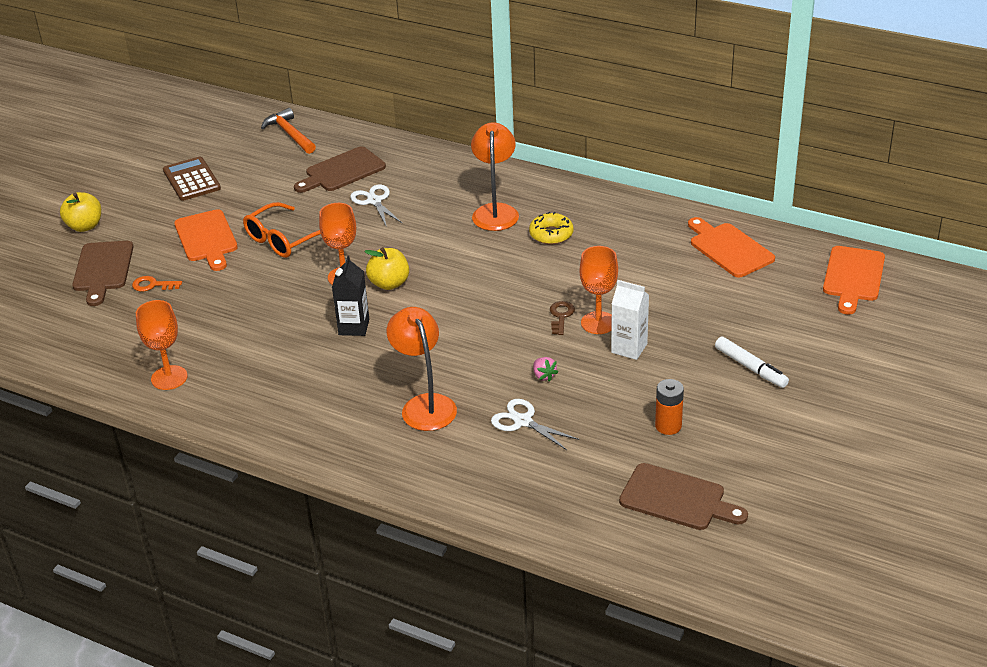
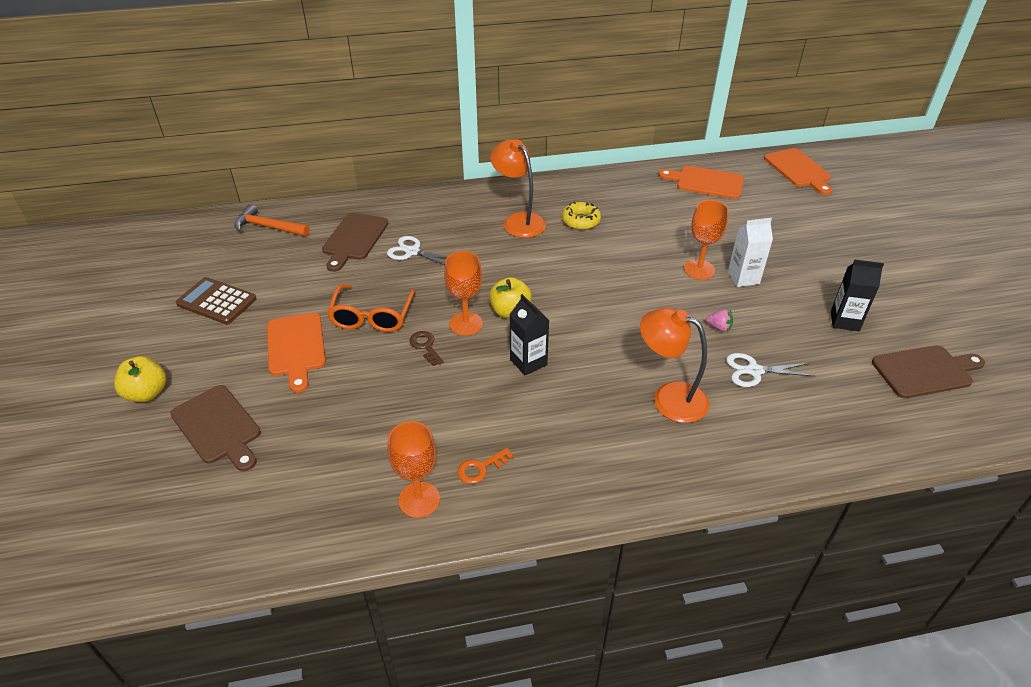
camera: 40 degrees left, 5 degrees up
orange key [132,276,182,292] -> orange key moved to [457,448,513,484]
orange cutting board [174,209,238,271] -> orange cutting board turned 45 degrees clockwise [267,313,326,393]
brown key [550,301,575,335] -> brown key moved to [409,331,444,366]
orange battery [655,379,684,435] -> black carton [831,260,884,331]
white marker [715,337,789,388] -> none

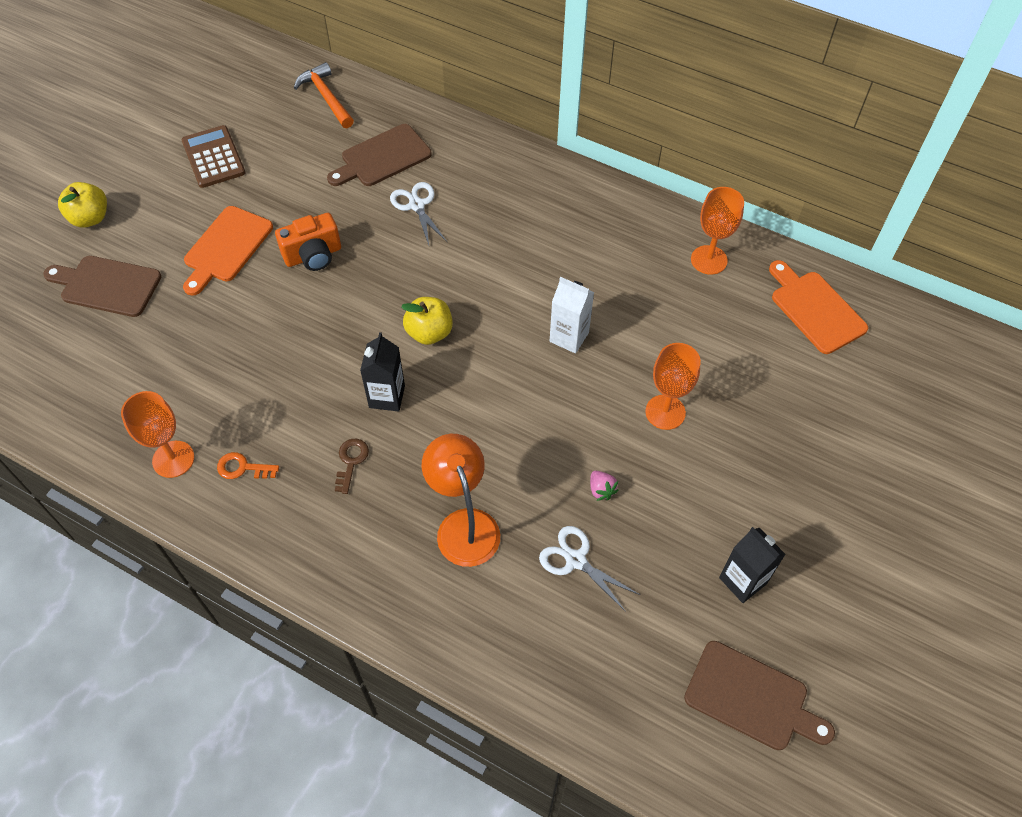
camera: 40 degrees right, 15 degrees up
brown cutting board [170,385,261,471] -> brown cutting board turned 105 degrees clockwise [43,256,161,317]
orange glasses [327,285,415,332] -> orange camera [275,213,341,271]
brown key [409,331,444,366] -> brown key moved to [335,439,369,494]
orange goblet [444,251,483,336] -> orange goblet moved to [691,187,744,275]
orange lamp [490,139,546,238] -> none
yellow donut [562,202,601,230] -> none
white carton [728,218,773,287] -> white carton moved to [550,277,594,353]
orange cutting board [764,148,832,195] -> none

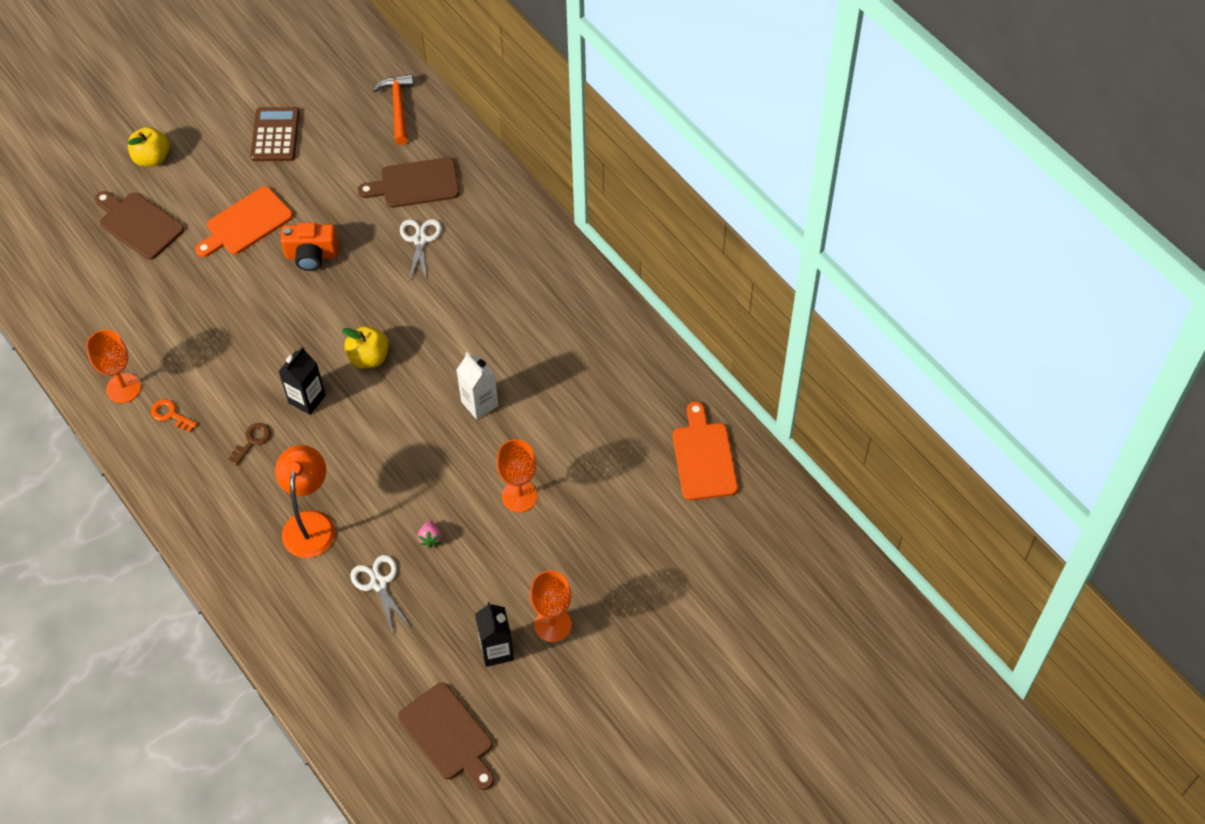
camera: 25 degrees right, 0 degrees up
orange goblet [691,187,744,275] -> orange goblet moved to [530,571,572,642]

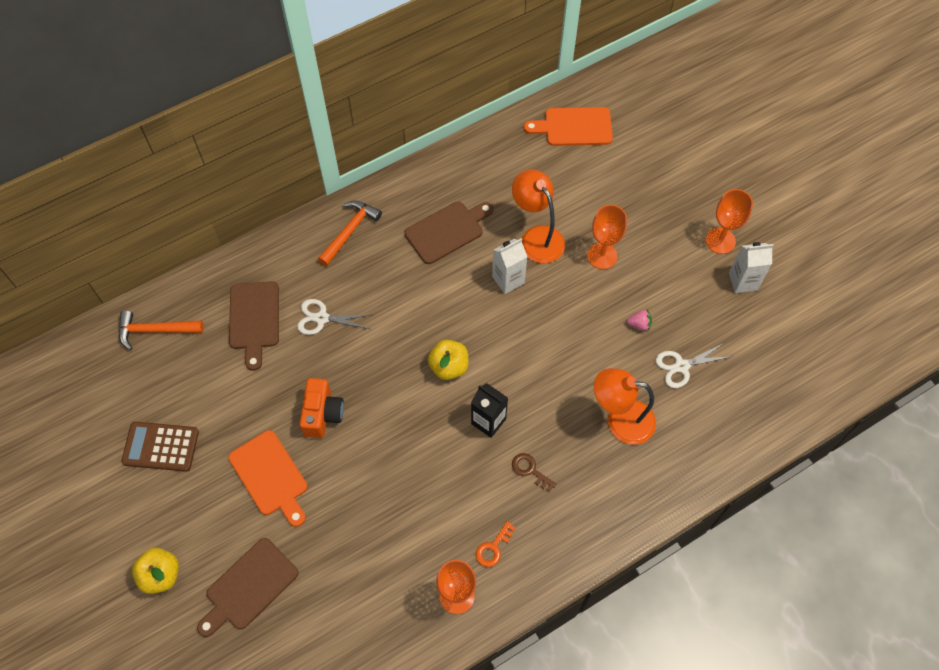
camera: 85 degrees left, 5 degrees up
brown cutting board [398,683,494,790] -> brown cutting board moved to [405,201,493,264]
black carton [475,602,514,667] -> white carton [729,242,774,293]
none -> orange hammer [318,201,382,266]
none -> orange lamp [512,169,565,263]

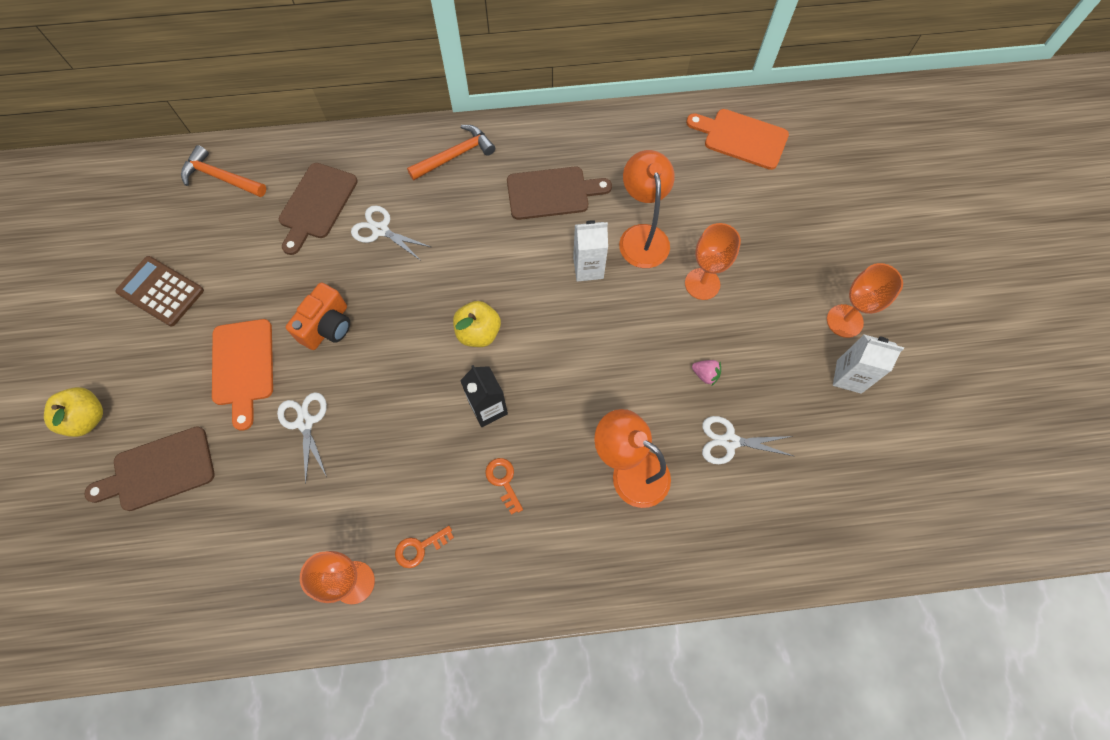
camera: 25 degrees right, 5 degrees up
brown key [512,453,556,492] -> orange key [485,458,523,515]
none -> white scissors [277,392,327,484]

